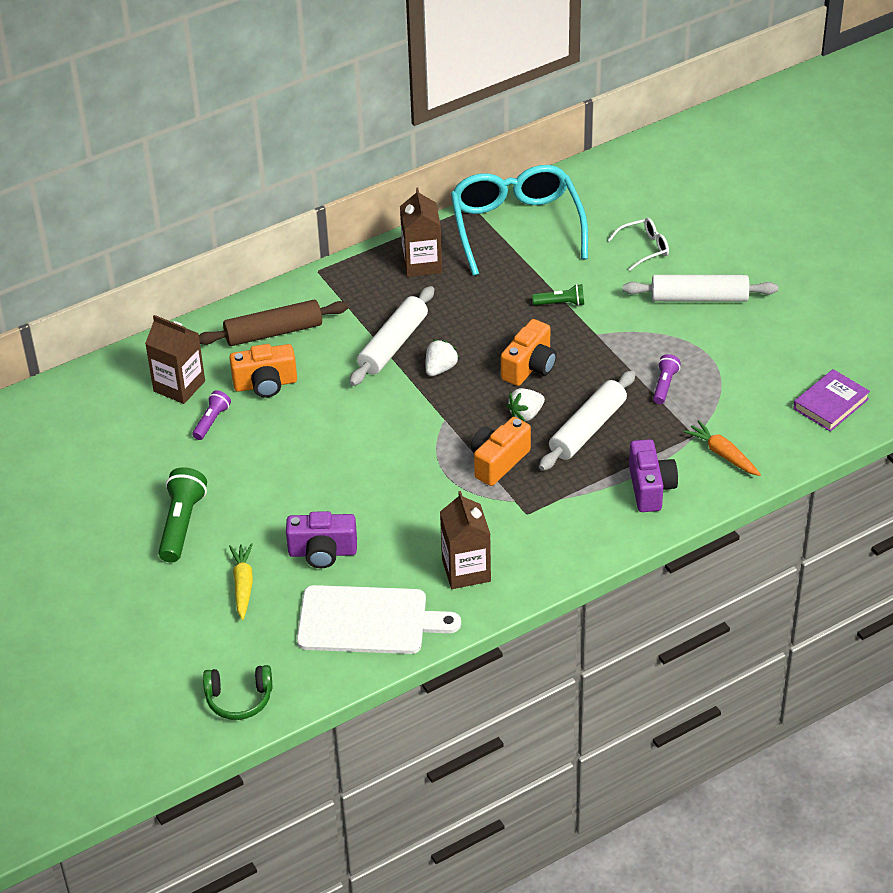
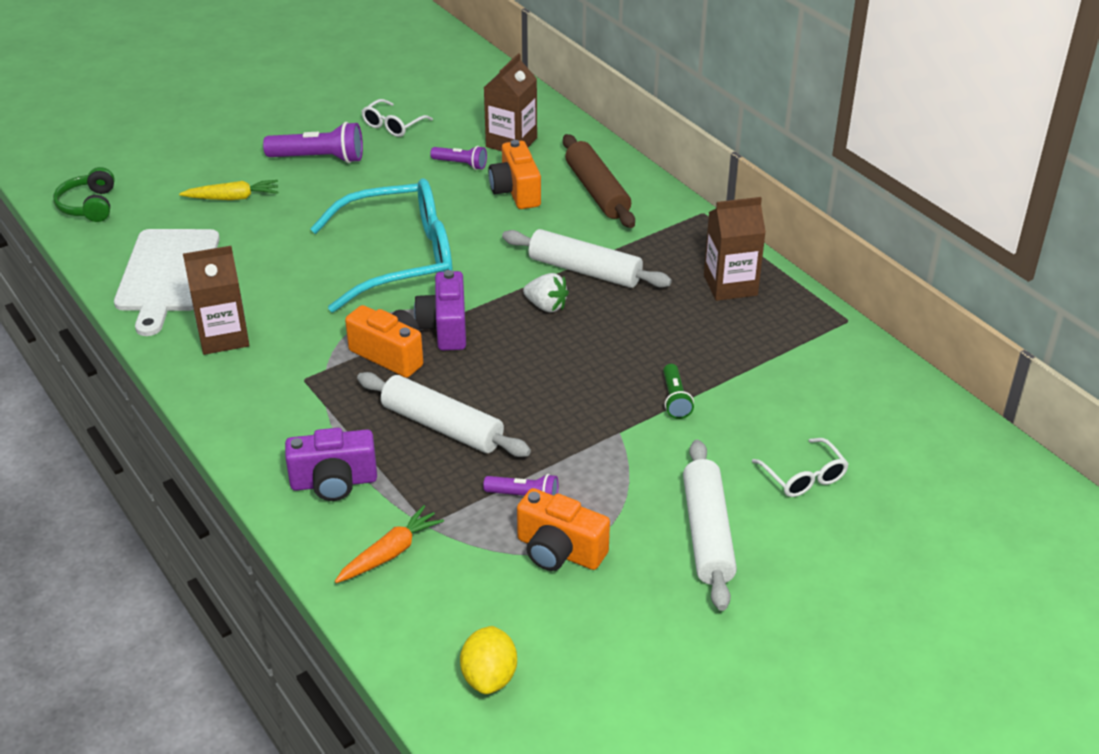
camera: 85 degrees right, 5 degrees down
green flashlight [158,467,207,563] -> purple flashlight [263,122,363,163]
purple camera [286,511,357,568] -> purple camera moved to [414,270,466,351]
turquoise glasses [451,165,588,276] -> turquoise glasses moved to [310,178,453,313]
orange camera [501,319,557,386] -> orange camera moved to [517,488,610,571]
white strawberry [507,388,545,422] -> none
purple book [793,369,870,432] -> yellow lemon [460,626,517,694]
none -> white glasses [362,99,433,137]

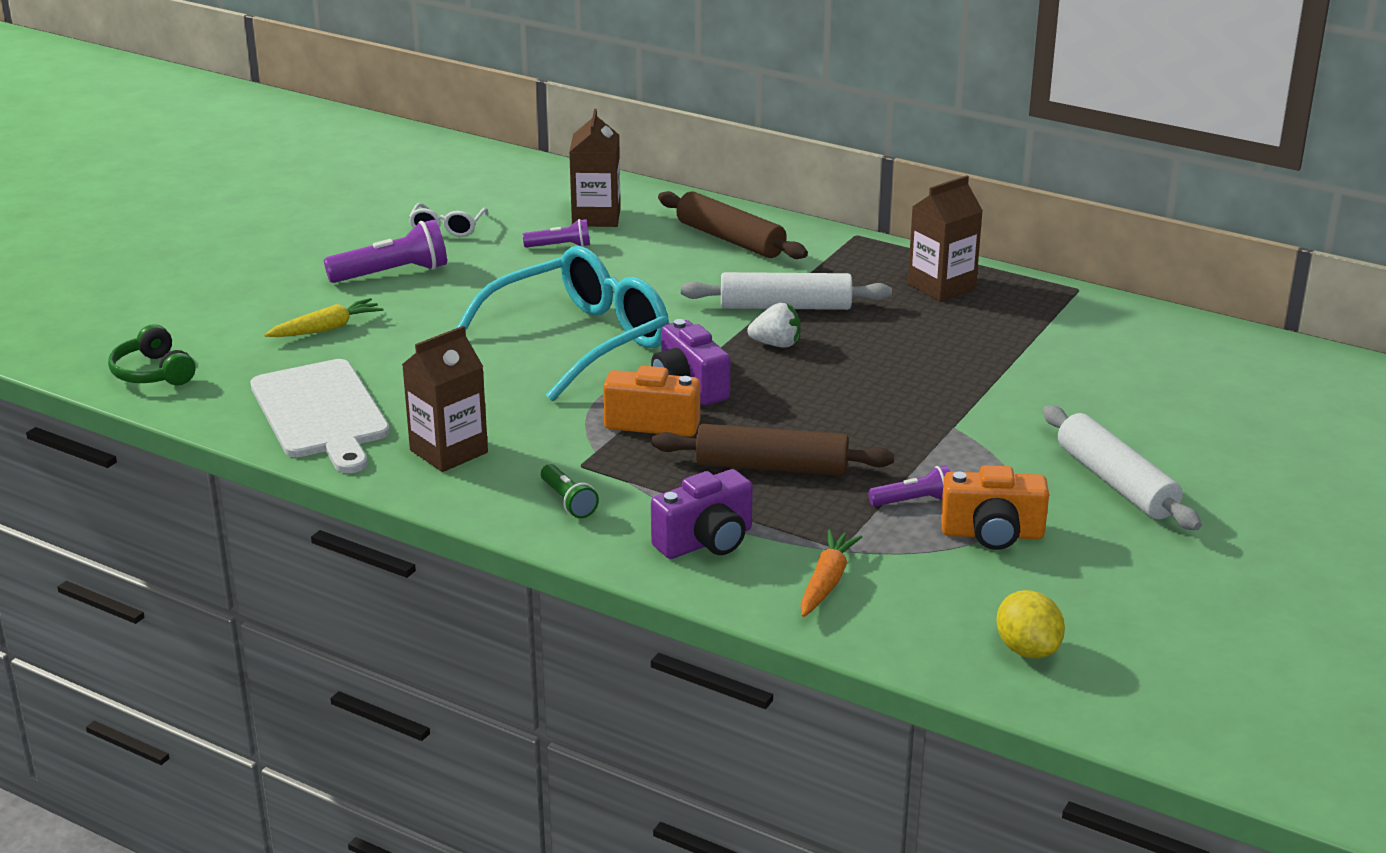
camera: 25 degrees left, 10 degrees down
white rolling pin [357,372,531,457] -> brown rolling pin [652,424,894,476]
orange camera [488,140,541,209] -> none
green flashlight [663,364,694,419] -> green flashlight moved to [541,464,599,518]
white glasses [752,438,849,497] -> none

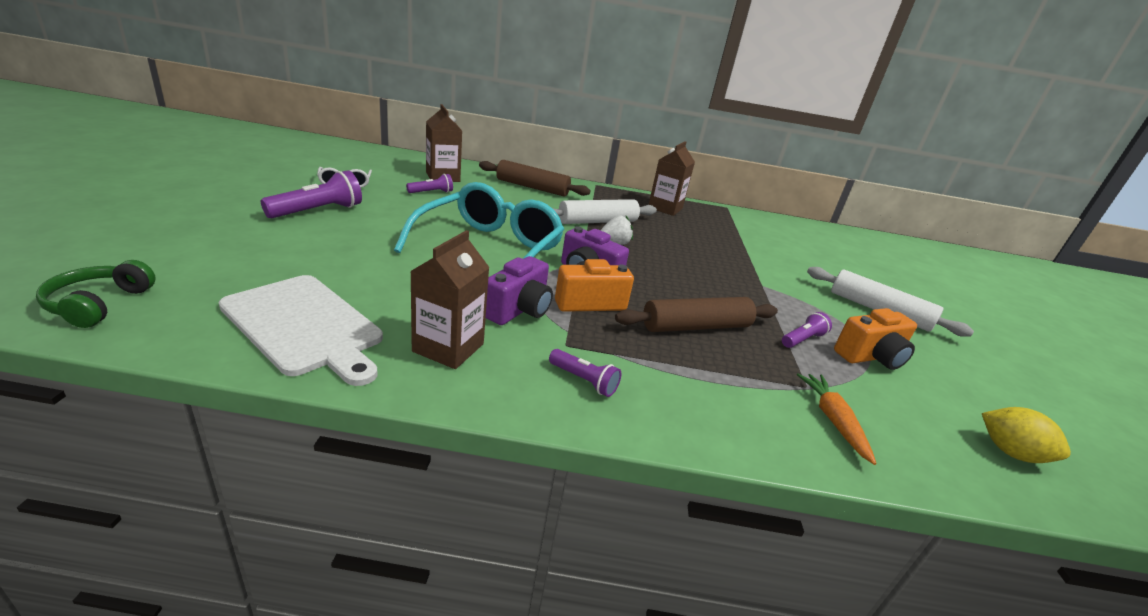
camera: 30 degrees left, 0 degrees up
green headphones [108,324,196,385] -> green headphones turned 60 degrees clockwise [36,260,156,328]
yellow carrot [264,298,383,337] -> none
green flashlight [541,464,599,518] -> purple flashlight [549,349,622,397]
purple camera [651,469,753,559] -> purple camera moved to [486,256,553,325]

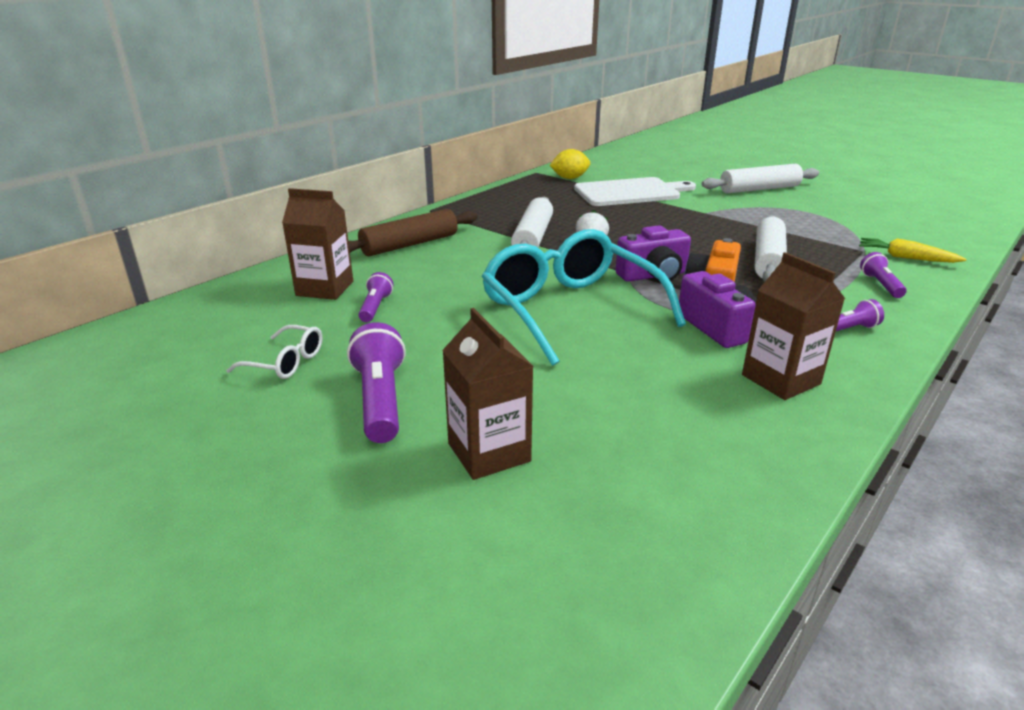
camera: 50 degrees left, 0 degrees up
green headphones [36,260,156,328] -> none
white cutting board [219,275,383,386] -> white cutting board moved to [574,177,696,206]
brown rolling pin [615,297,778,332] -> white rolling pin [754,215,787,282]
brown carton [649,141,695,216] -> brown carton moved to [442,308,534,480]
purple flashlight [782,312,832,348] -> purple flashlight moved to [860,252,906,298]
orange carrot [797,373,876,465] -> yellow carrot [859,238,967,263]
orange camera [834,308,917,370] -> none
yellow lemon [982,407,1071,463] -> yellow lemon moved to [549,149,590,179]

